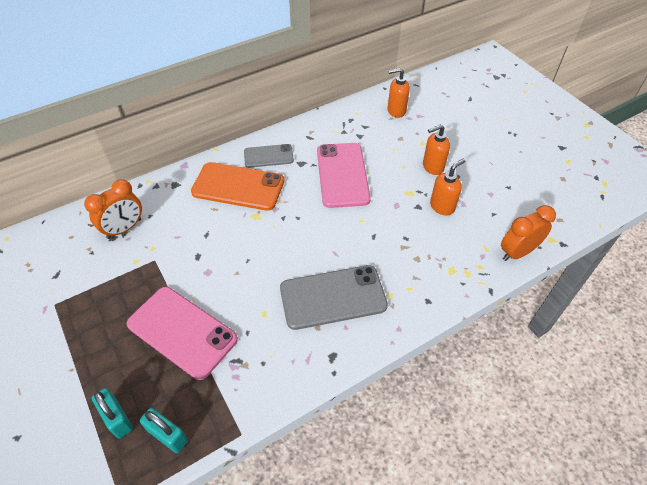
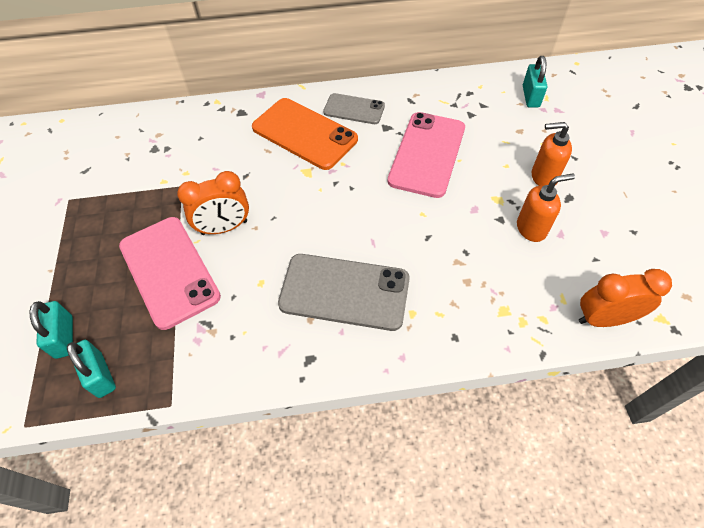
camera: 25 degrees right, 5 degrees up
orange clock [84,179,142,239] -> orange clock moved to [177,171,249,235]
orange soap dispenser [388,68,410,118] -> turquoise padlock [523,56,547,108]

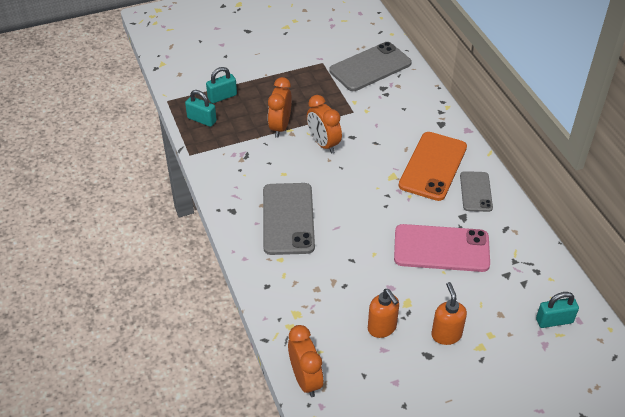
camera: 75 degrees right, 10 degrees down
turquoise padlock [67,340,116,398] -> turquoise padlock turned 75 degrees clockwise [185,90,217,127]
pink phone [119,217,221,330] -> orange clock [268,77,292,138]
none -> grey phone [329,42,412,91]

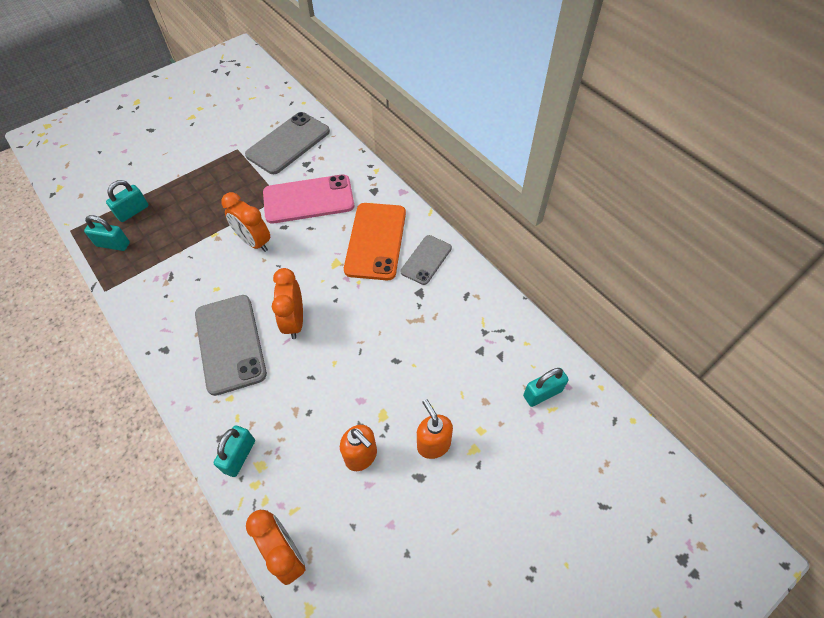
camera: 15 degrees left, 10 degrees up
orange clock [268,77,292,138] -> orange clock moved to [272,268,303,339]
pink phone [394,224,490,272] -> pink phone moved to [263,174,354,224]
grey phone [460,171,493,212] -> grey phone turned 45 degrees clockwise [400,235,452,285]
none -> turquoise padlock [214,425,255,477]

